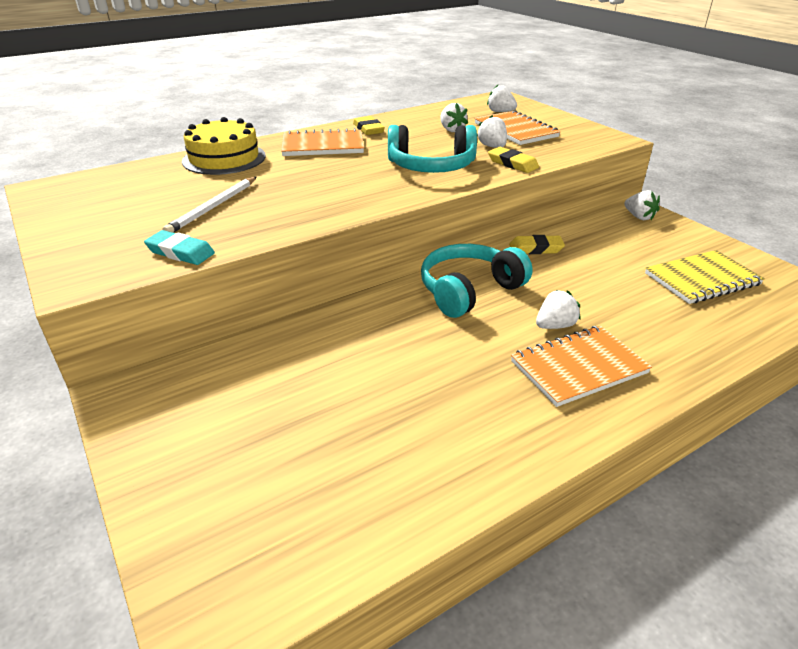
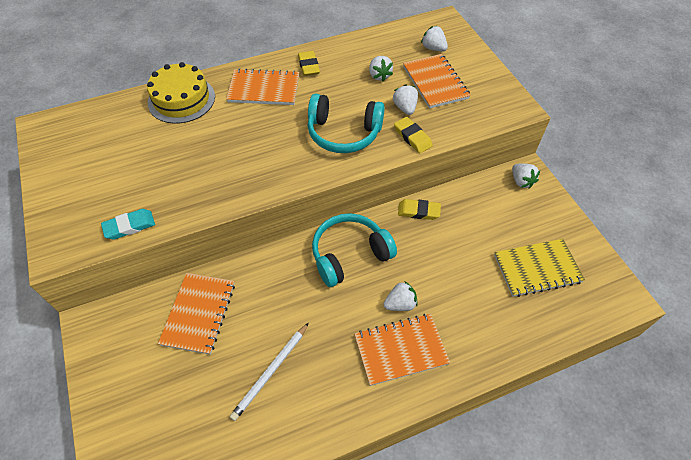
camera: 10 degrees right, 20 degrees up
turquoise eraser [144,230,215,265] -> turquoise eraser turned 60 degrees counterclockwise [101,209,155,240]
white pencil [163,177,256,233] -> white pencil moved to [230,323,309,421]
none -> orange notebook [158,273,235,355]

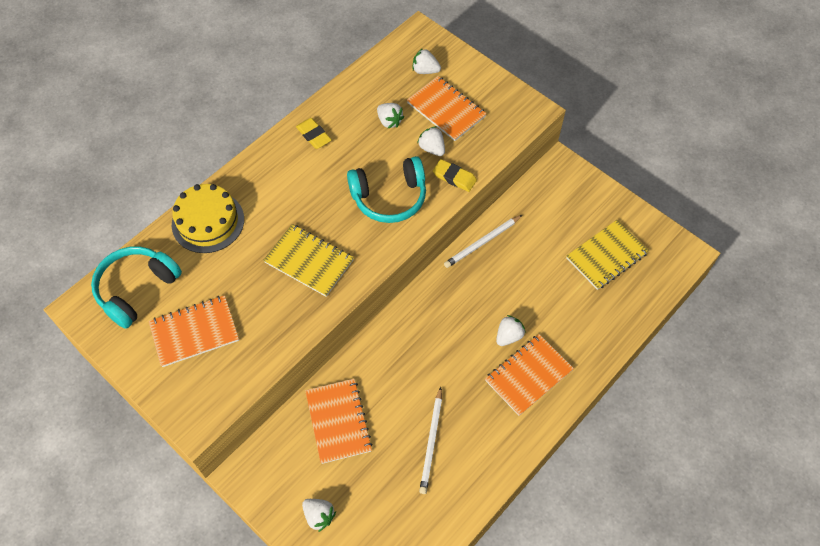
camera: 25 degrees left, 5 degrees up
turquoise eraser [101,209,155,240] -> none
orange notebook [226,68,299,105] -> orange notebook moved to [149,295,239,367]
turquoise headphones [312,213,397,287] -> turquoise headphones moved to [91,246,182,329]
yellow eraser [398,199,441,220] -> white pencil [444,215,522,268]
white strawberry [512,163,540,189] -> white strawberry moved to [302,499,336,532]
none -> yellow notebook [263,224,354,297]

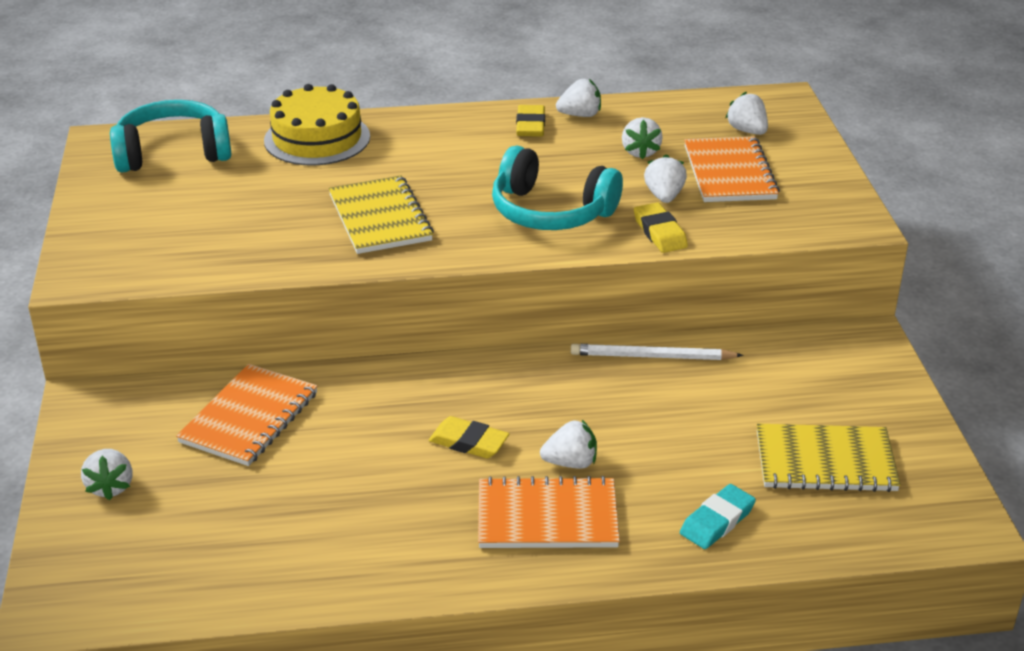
camera: 40 degrees right, 25 degrees down
orange notebook [149,295,239,367] -> none
white pencil [419,387,442,494] -> none
none -> yellow eraser [429,416,509,458]
none -> white strawberry [556,79,601,117]
none -> turquoise eraser [680,484,756,549]

